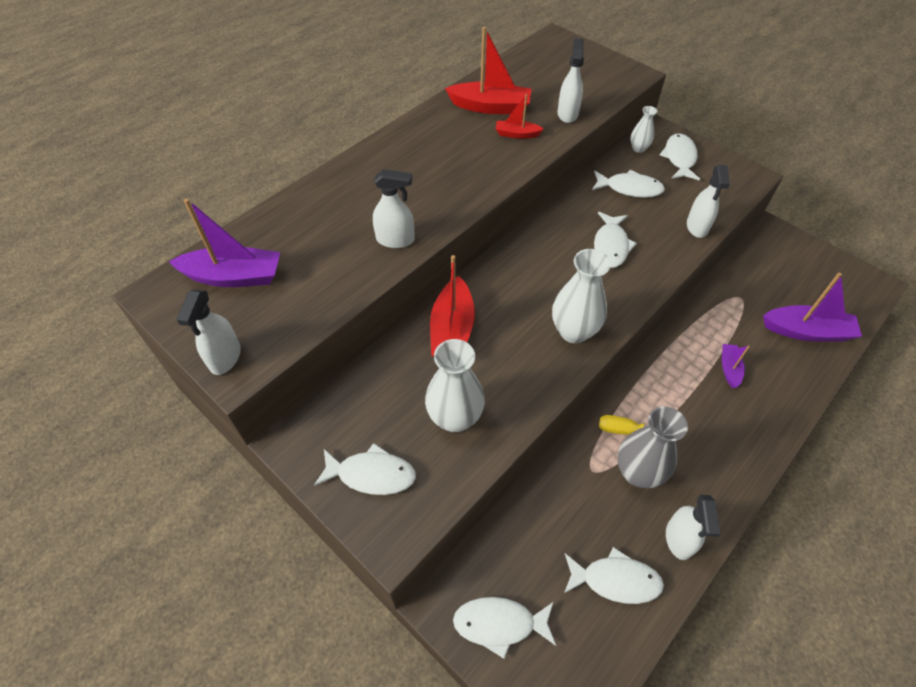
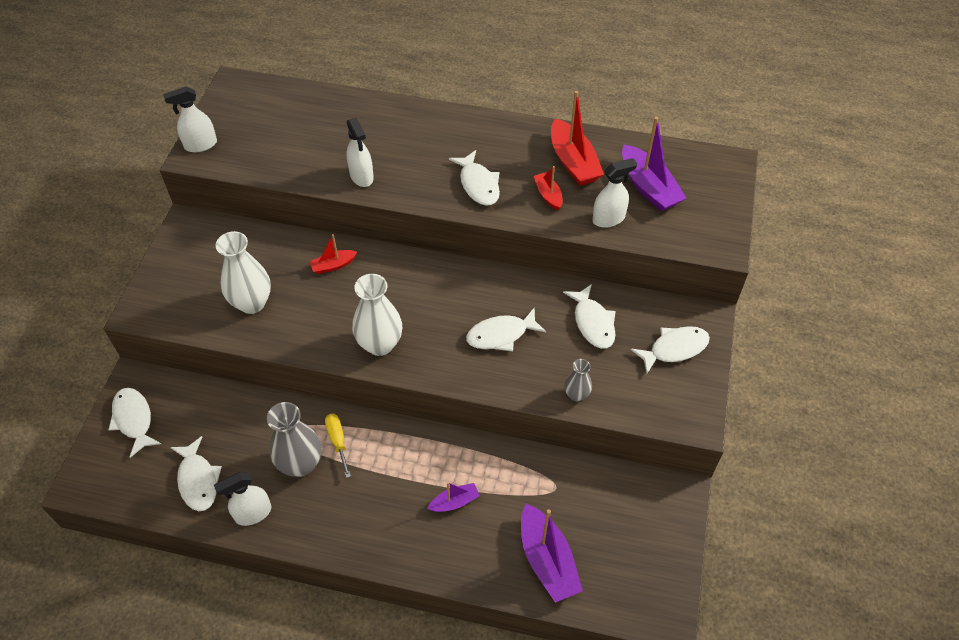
camera: 60 degrees right, 0 degrees up
purple boat [169,198,280,287] -> purple boat moved to [622,117,686,212]
white fish [314,443,416,495] -> white fish moved to [449,150,500,206]
red boat [430,255,475,357] -> red boat [309,234,357,274], size x0.54
white vase [631,106,657,153] -> none
white spray bottle [687,165,730,238] -> grey vase [564,359,592,402]

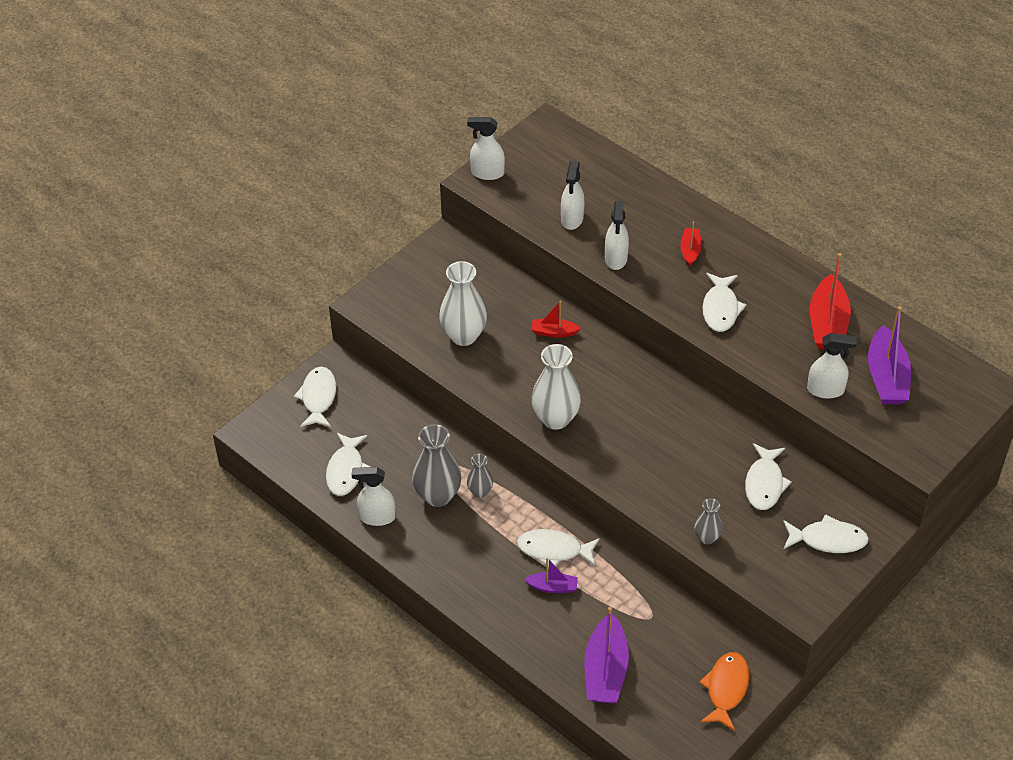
camera: 30 degrees right, 5 degrees down
yellow screwdriver [325,414,351,478] -> grey vase [467,454,493,498]
white fish [466,308,546,351] -> white fish moved to [517,529,600,566]
red boat [534,166,563,211] -> red boat moved to [680,221,702,267]
none -> white spray bottle [561,161,585,230]
none -> orange fish [699,652,749,731]

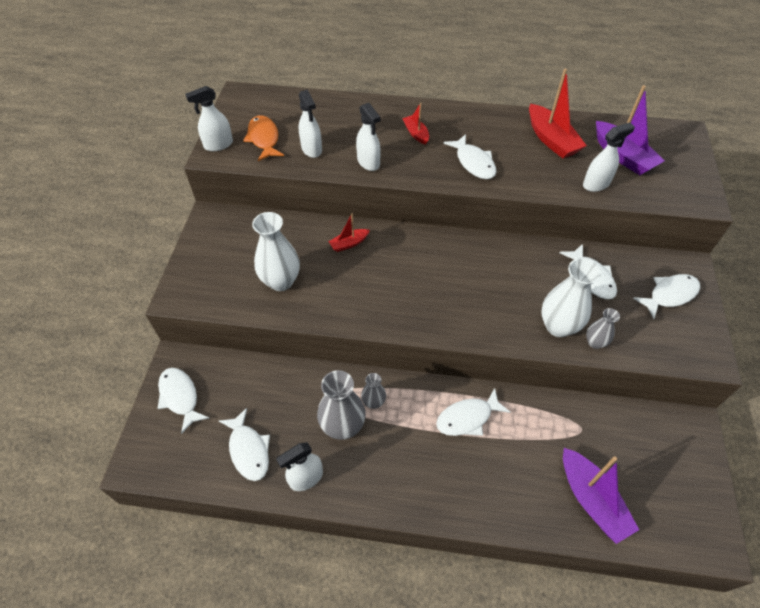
camera: 35 degrees left, 5 degrees up
purple boat [524,558,578,593] -> none
white vase [531,344,581,430] -> white vase moved to [541,258,601,337]
orange fish [699,652,749,731] -> orange fish moved to [243,116,284,161]

